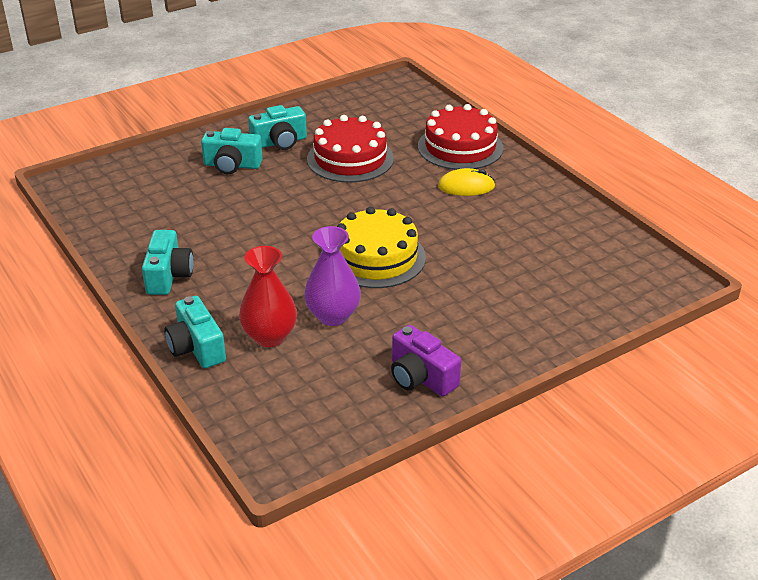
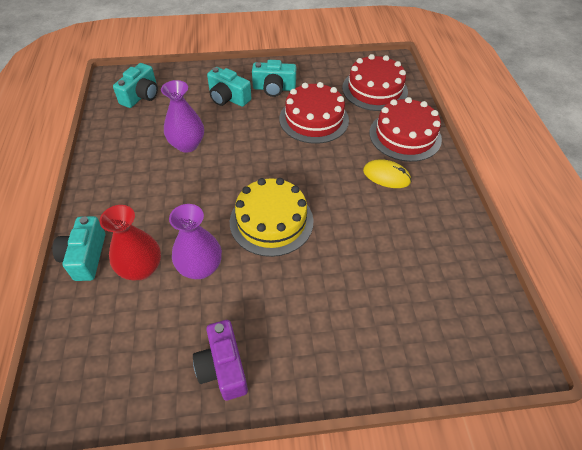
camera: 25 degrees right, 15 degrees up
turquoise camera [142,230,194,295] -> turquoise camera moved to [113,63,158,108]
none -> purple vase [161,80,204,153]
none -> red cake [342,54,408,111]

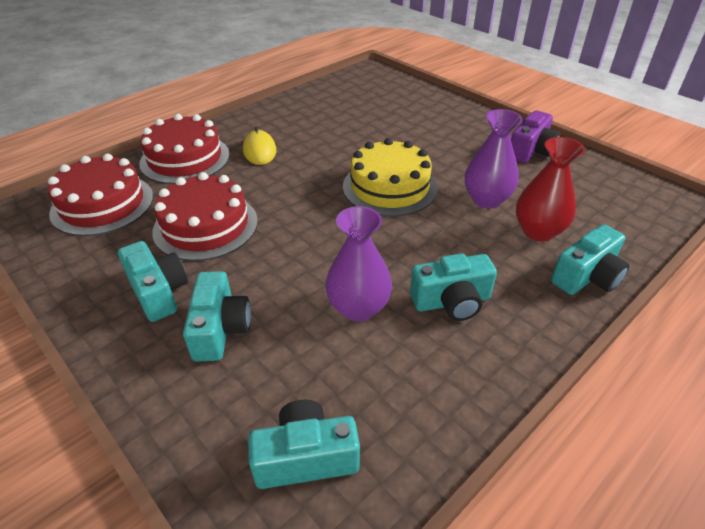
camera: 125 degrees left, 10 degrees down
none -> turquoise camera [410,253,497,321]

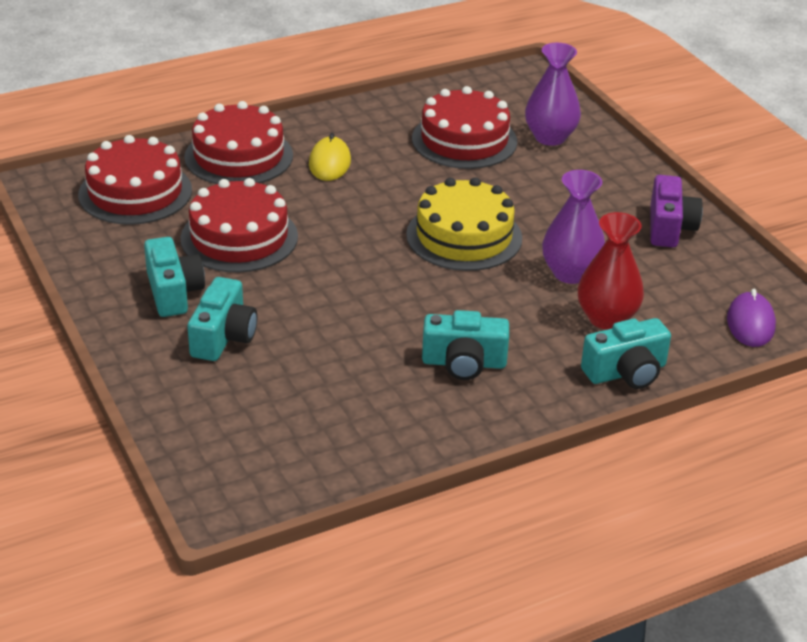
camera: 15 degrees right, 5 degrees down
turquoise camera [248,400,360,489] -> none
purple vase [325,206,392,322] -> purple vase moved to [525,43,581,146]
purple camera [511,111,560,163] -> purple camera turned 45 degrees counterclockwise [650,175,703,247]
none -> red cake [412,86,517,169]
none -> purple mouse [727,289,776,347]

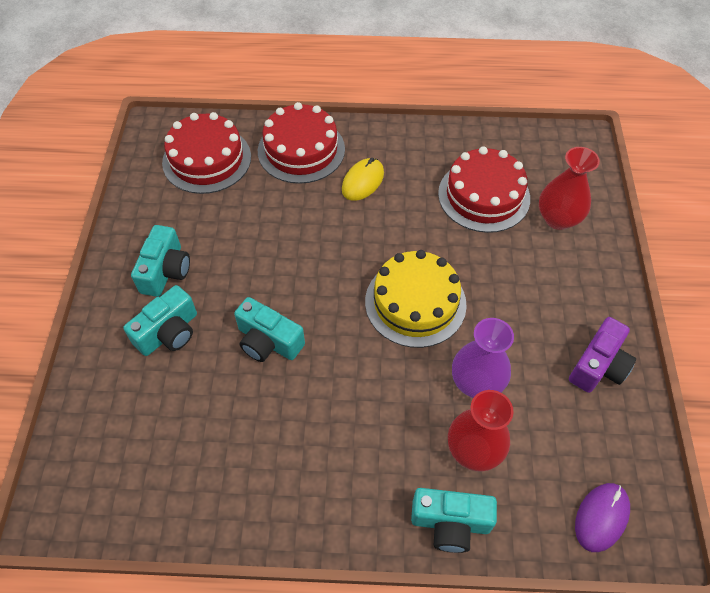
camera: 30 degrees right, 20 degrees up
red cake [180,178,298,273] -> none
turquoise camera [422,310,509,380] -> turquoise camera moved to [234,297,305,362]
purple vase [525,43,581,146] -> red vase [539,147,600,230]

